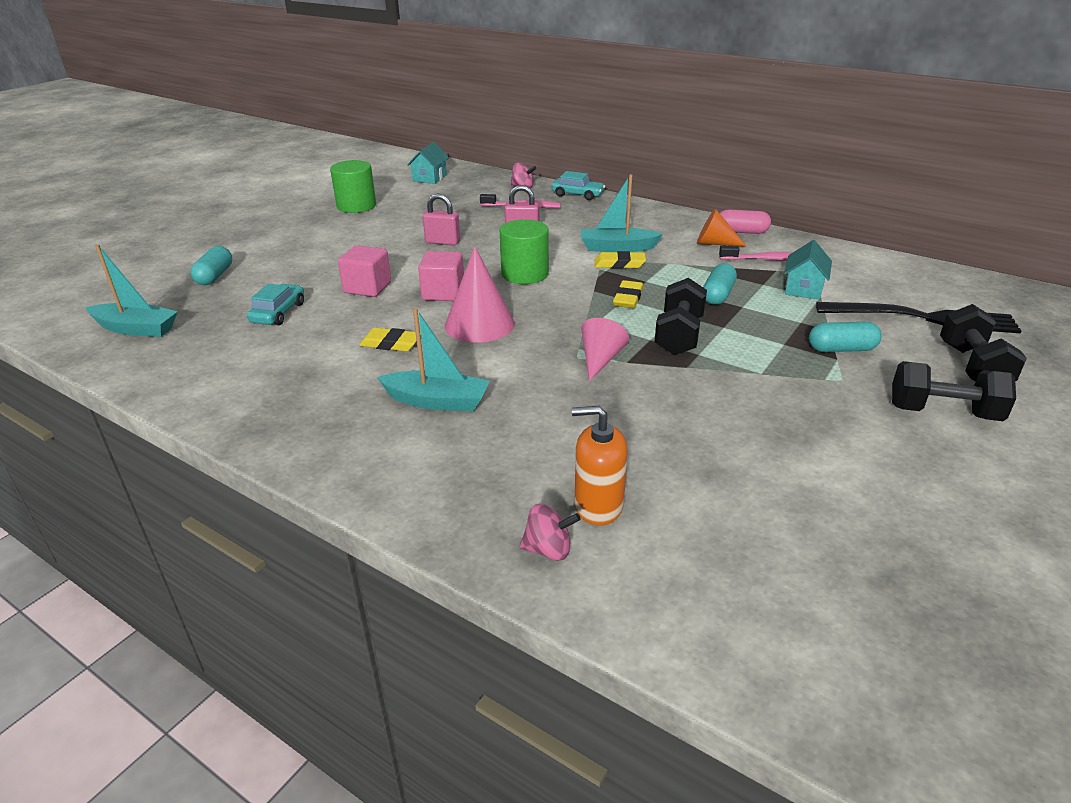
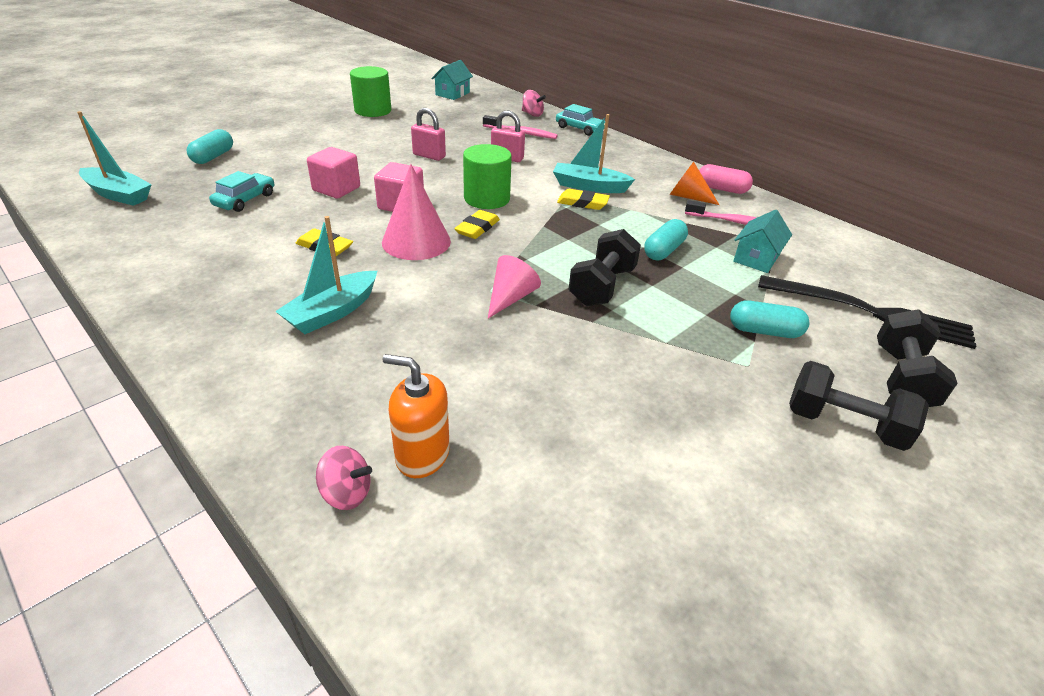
camera: 10 degrees right, 5 degrees up
turquoise boat [377,308,490,411] -> turquoise boat turned 105 degrees clockwise [275,216,377,334]
yellow eraser [613,280,643,308] -> yellow eraser moved to [454,210,500,239]

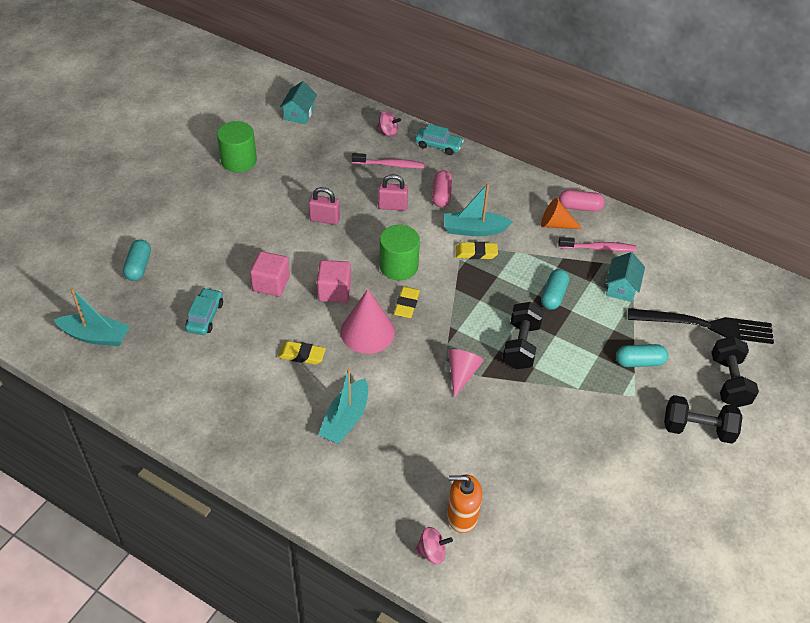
camera: 15 degrees left, 10 degrees up
none -> pink capsule [432,170,453,207]

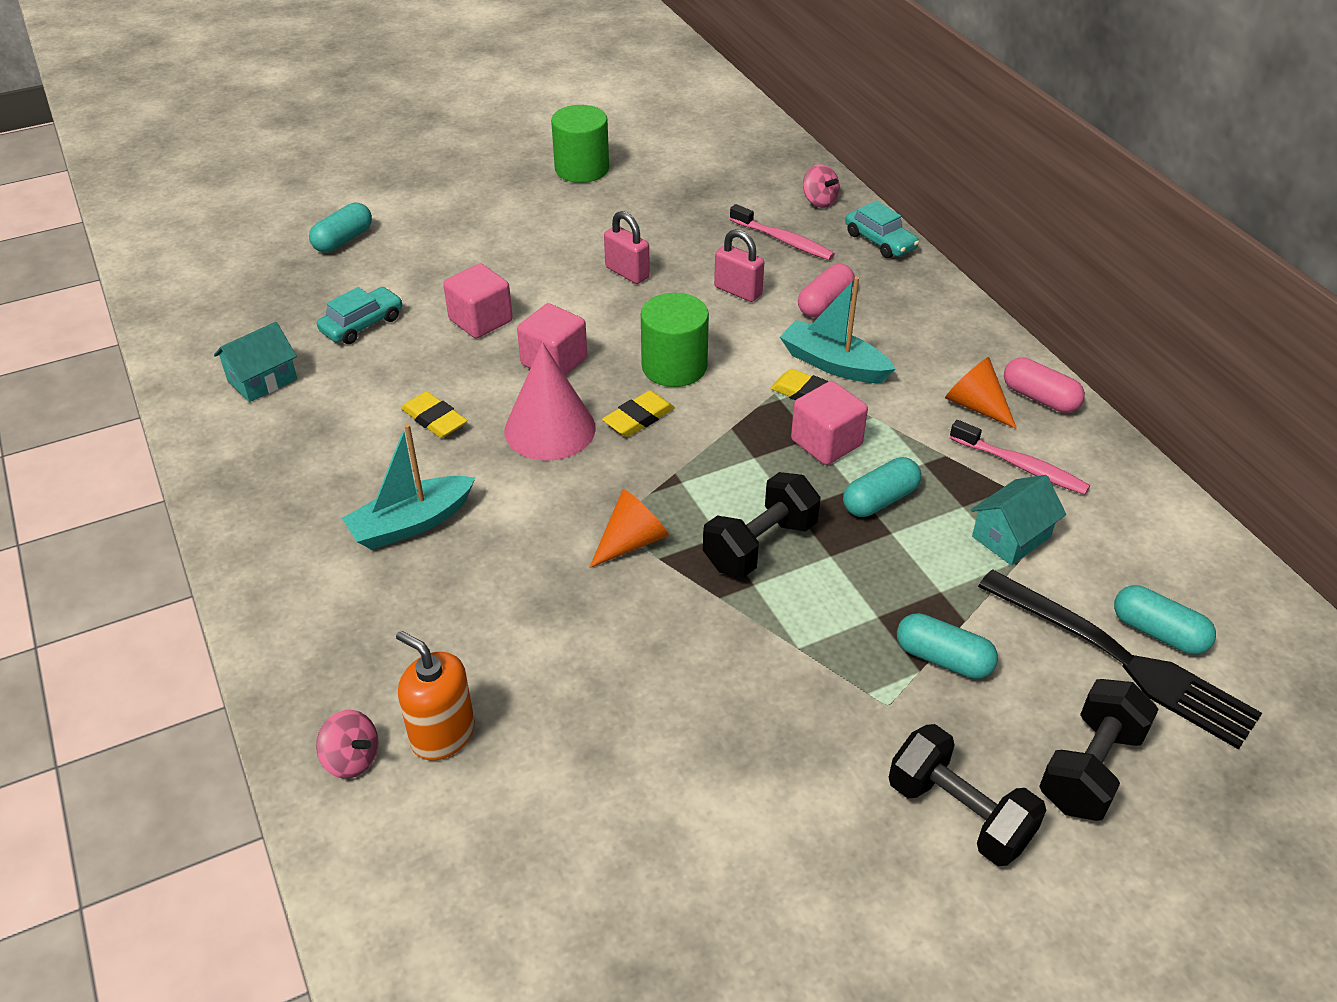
camera: 35 degrees right, 5 degrees down
turquoise boat [54,288,130,346] -> none
turquoise house [280,81,317,124] -> turquoise house moved to [214,322,297,402]
pink cone [448,349,484,398] -> orange cone [589,489,669,568]
none -> pink cube [791,381,868,465]
none -> turquoise capsule [1114,585,1216,654]

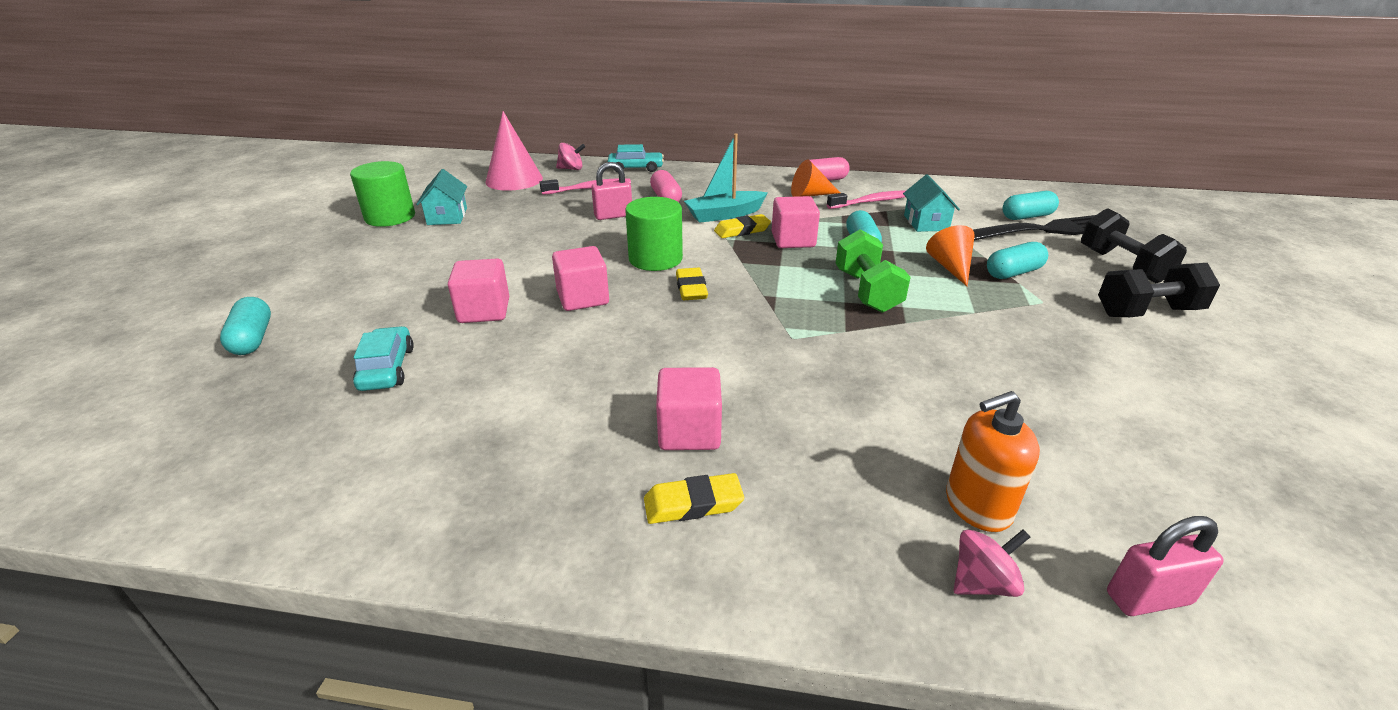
camera: 55 degrees left, 10 degrees down
turquoise house [214,322,297,402] -> turquoise house moved to [416,169,467,225]
turquoise boat [342,424,476,550] -> pink cube [656,367,722,450]
yellow eraser [401,391,467,438] -> yellow eraser moved to [644,473,744,524]
pink cone [505,342,596,461] -> pink cone moved to [485,111,543,191]
orange cone [589,489,669,568] -> orange cone moved to [926,225,975,286]
pink padlock [604,211,650,284] -> pink padlock moved to [1107,516,1224,616]
black dumbbell [703,472,821,577] -> green dumbbell [836,229,911,313]

